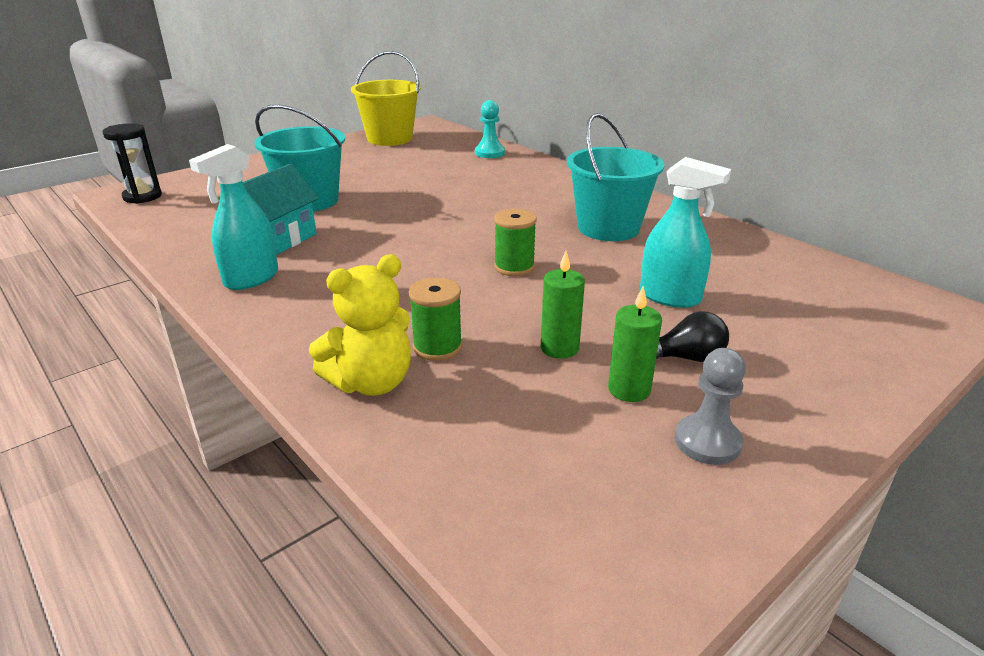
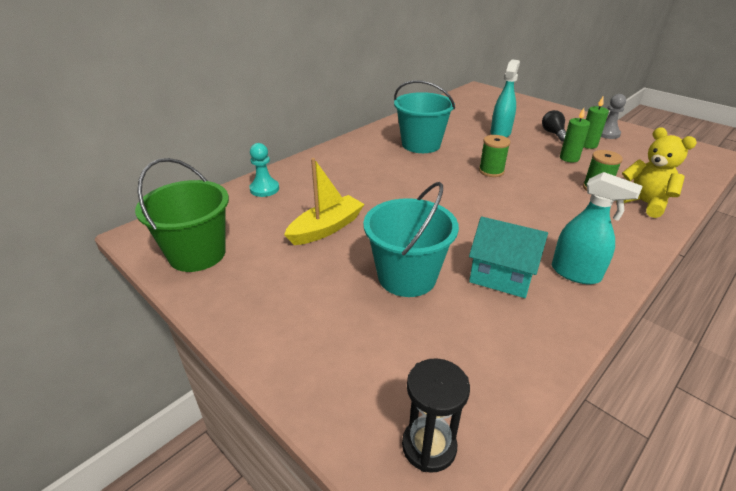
camera: 95 degrees left, 5 degrees up
yellow bucket [351,51,421,146] -> green bucket [135,158,229,272]
none -> yellow boat [284,158,365,245]

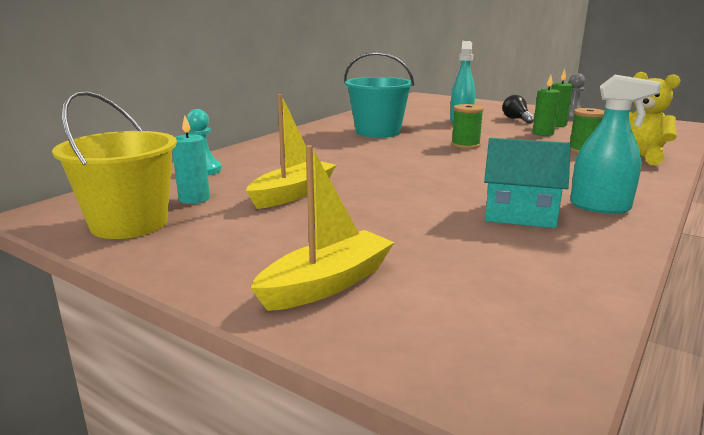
camera: 10 degrees left, 15 degrees down
green bucket [135,158,229,272] -> yellow bucket [52,91,177,239]
turquoise bucket [363,182,459,297] -> none
black hourglass [402,358,470,473] -> none
none -> turquoise candle [172,116,210,204]
none -> yellow boat [250,145,395,311]

